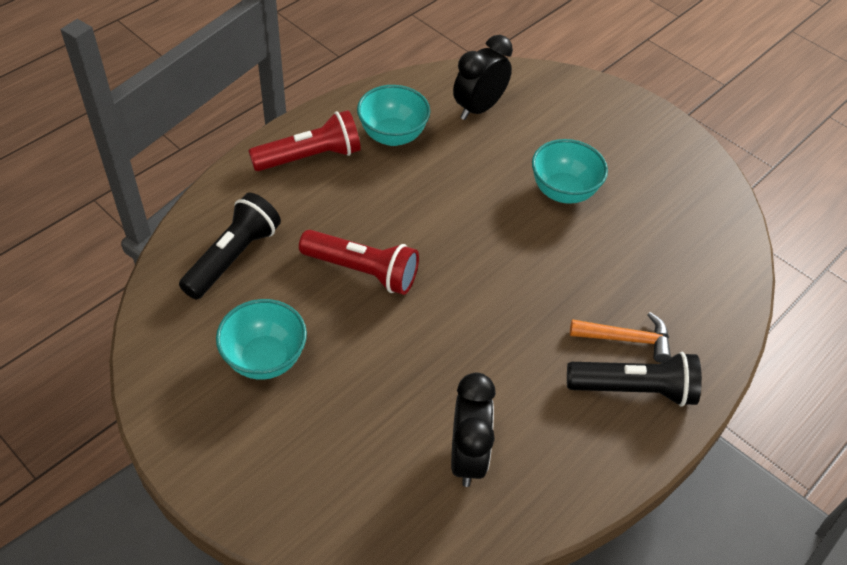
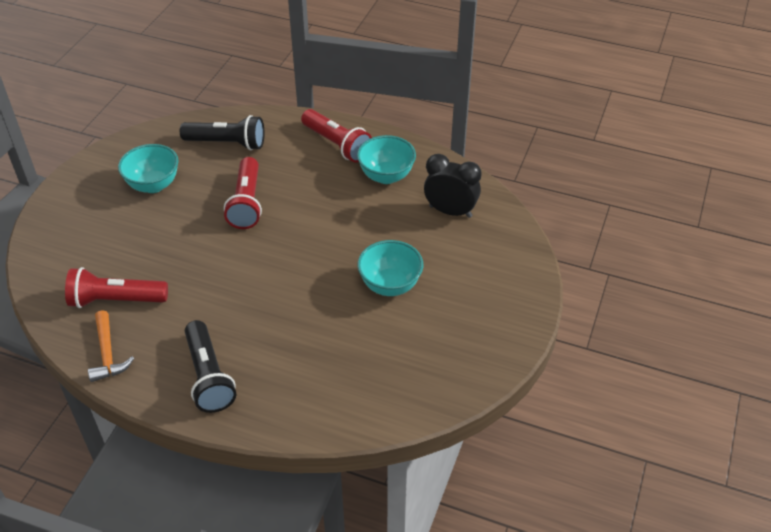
camera: 70 degrees right, 5 degrees down
black clock [451,373,496,487] -> red flashlight [65,267,168,308]
orange hammer [570,312,671,363] -> orange hammer moved to [88,310,134,382]

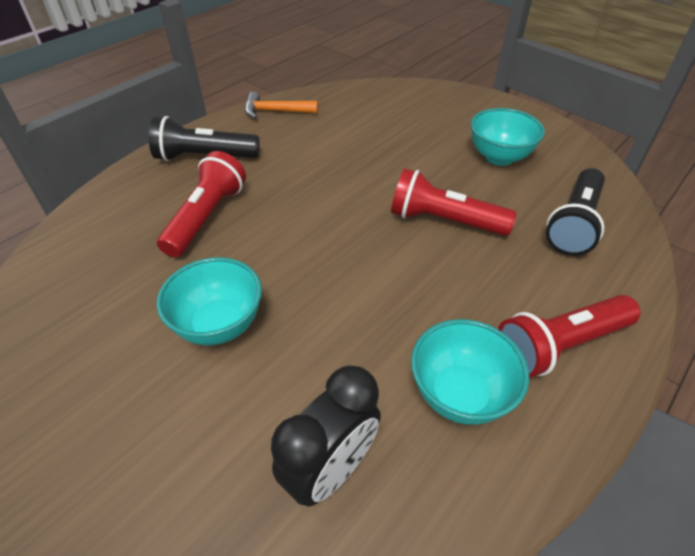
camera: 110 degrees right, 0 degrees up
red flashlight [65,267,168,308] -> red flashlight moved to [157,151,246,257]

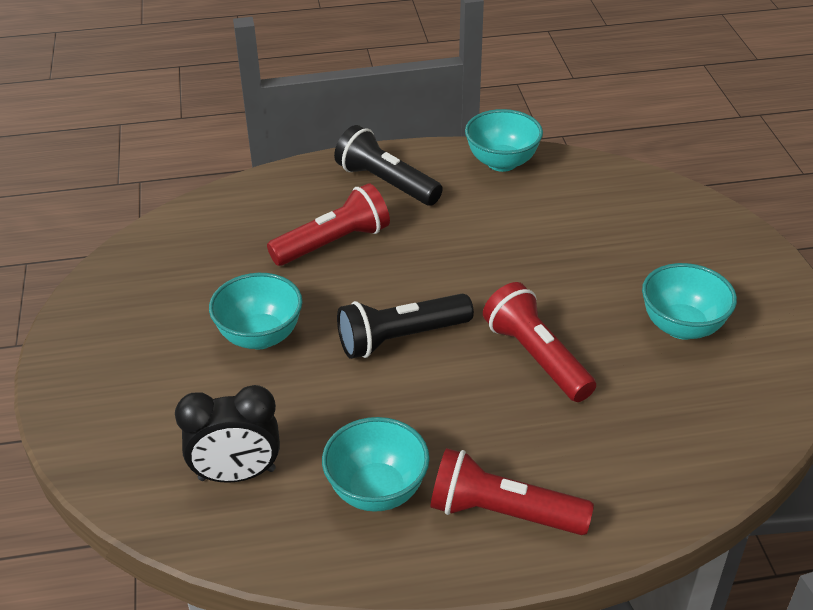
camera: 40 degrees right, 5 degrees down
orange hammer [245,92,318,119] -> turquoise bowl [465,109,543,172]
black flashlight [546,168,605,256] -> black flashlight moved to [337,293,474,359]

